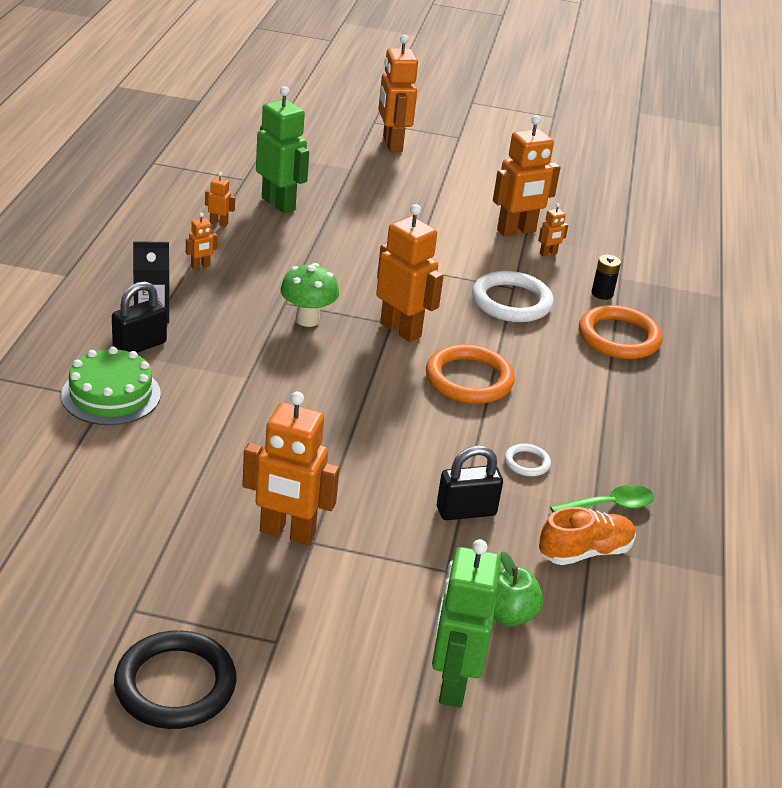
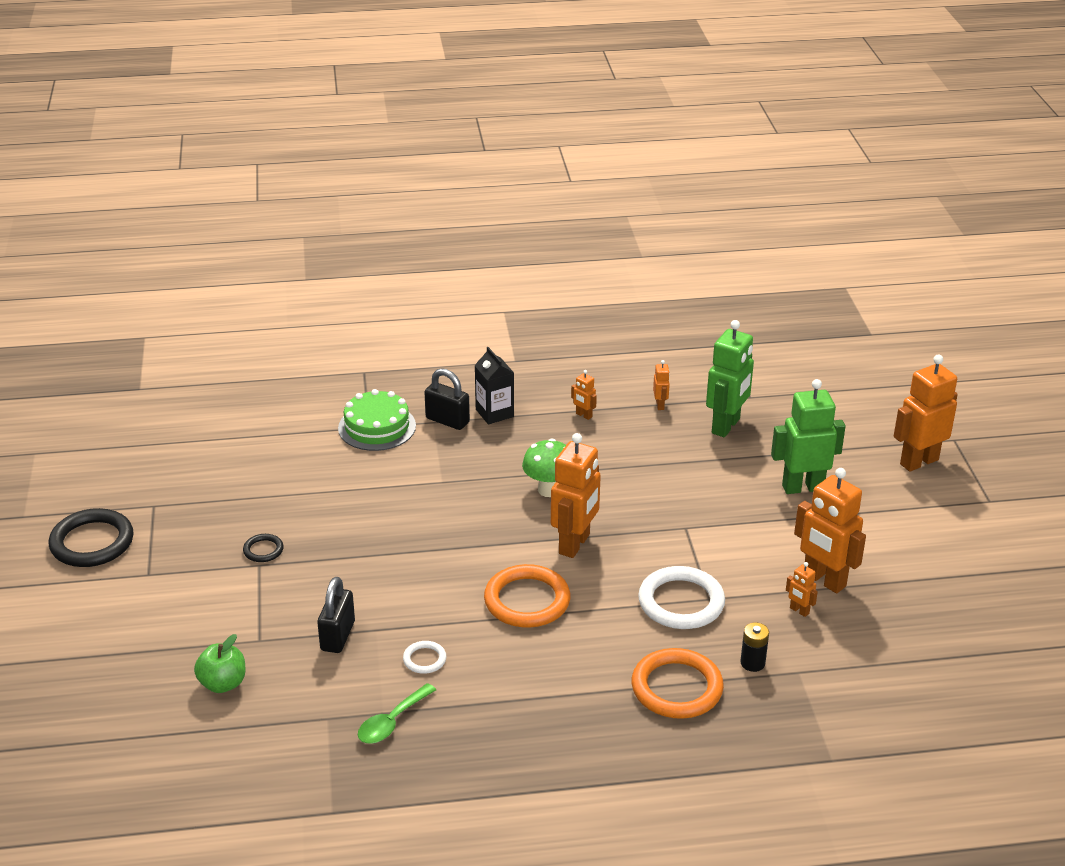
camera: 75 degrees right, 0 degrees up
orange robot [242,391,340,545] -> black ring [243,534,284,562]
green robot [432,539,501,707] -> green robot moved to [771,379,846,494]
black padlock [437,446,503,520] -> black padlock turned 45 degrees clockwise [317,577,355,653]
orange shoe [539,507,636,565] -> none
green spoon [550,485,654,513] -> green spoon turned 75 degrees clockwise [358,683,436,744]

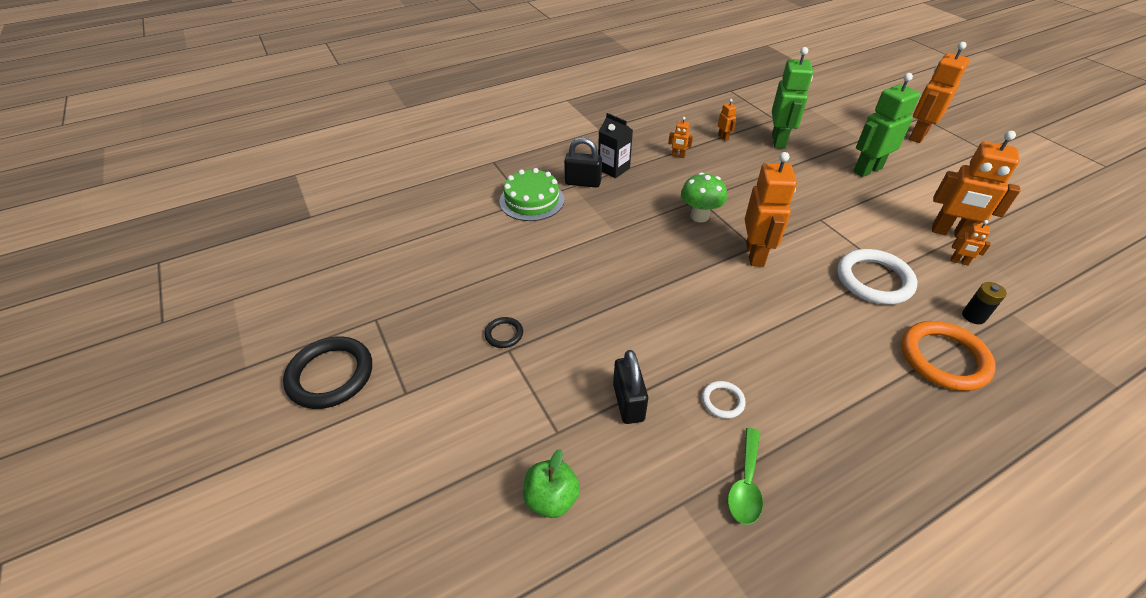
camera: 20 degrees left, 10 degrees up
orange ring [484,564,570,628] -> none

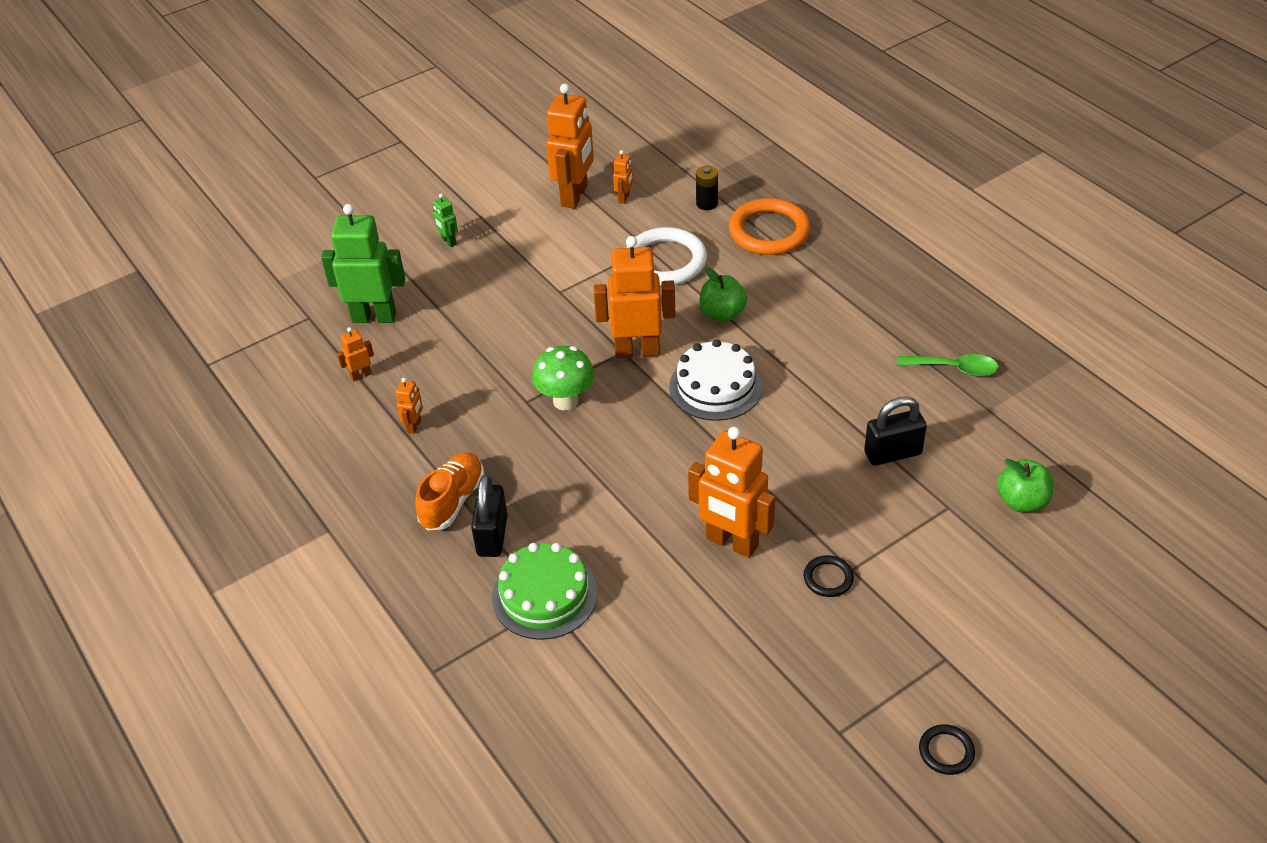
camera: 95 degrees left, 0 degrees up
black ring [283,336,372,409] -> black ring [919,724,975,775], size x0.48
black carton [598,113,633,178] -> orange shoe [415,452,484,530]
white ring [702,381,746,419] -> none
green robot [853,73,920,177] -> green robot [433,194,458,247], size x0.44
orange robot [909,42,970,143] -> orange robot moved to [688,427,775,558]
none -> white cake [669,339,763,421]
none -> green apple [699,267,747,322]

